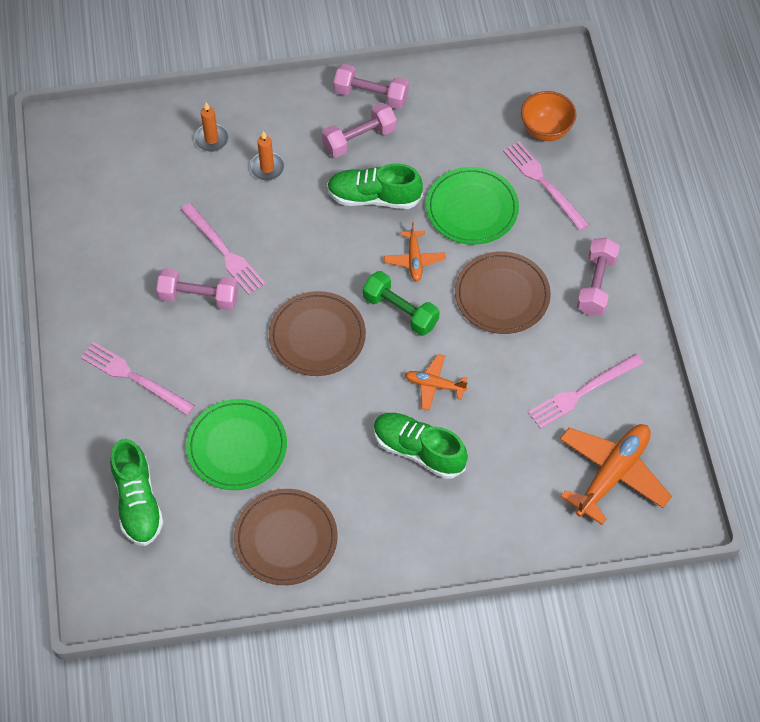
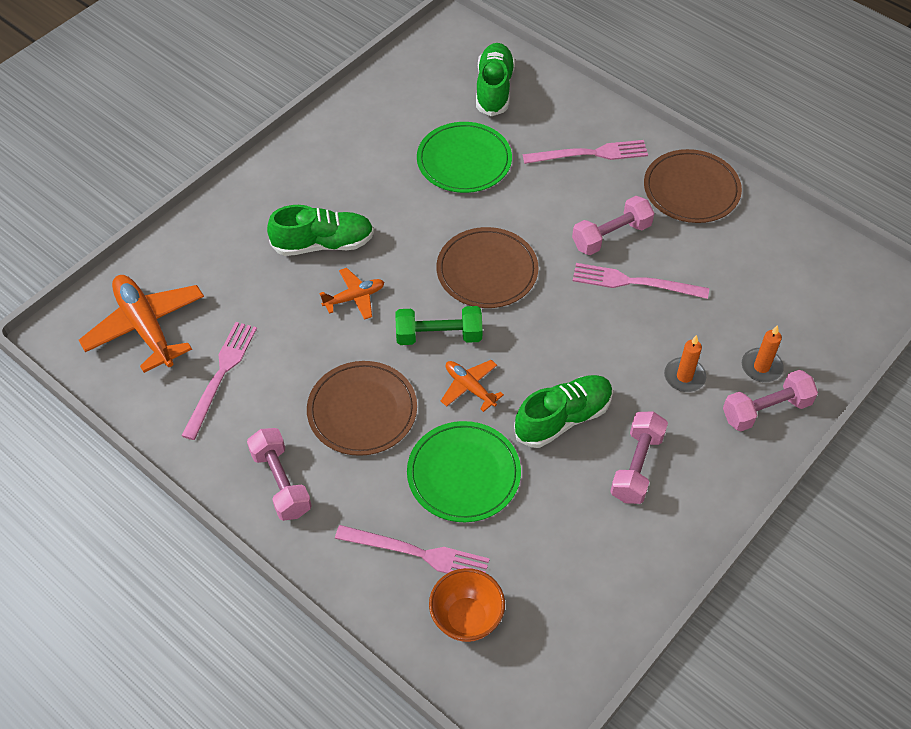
camera: 140 degrees right, 5 degrees down
green shoe [110,439,164,546] -> green shoe turned 60 degrees clockwise [476,43,515,116]
brown plate [234,489,338,585] -> brown plate moved to [644,149,742,223]
pink dumbbell [333,64,409,109] -> pink dumbbell moved to [723,370,818,431]
orange plane [560,424,672,525] -> orange plane turned 150 degrees clockwise [79,275,204,373]

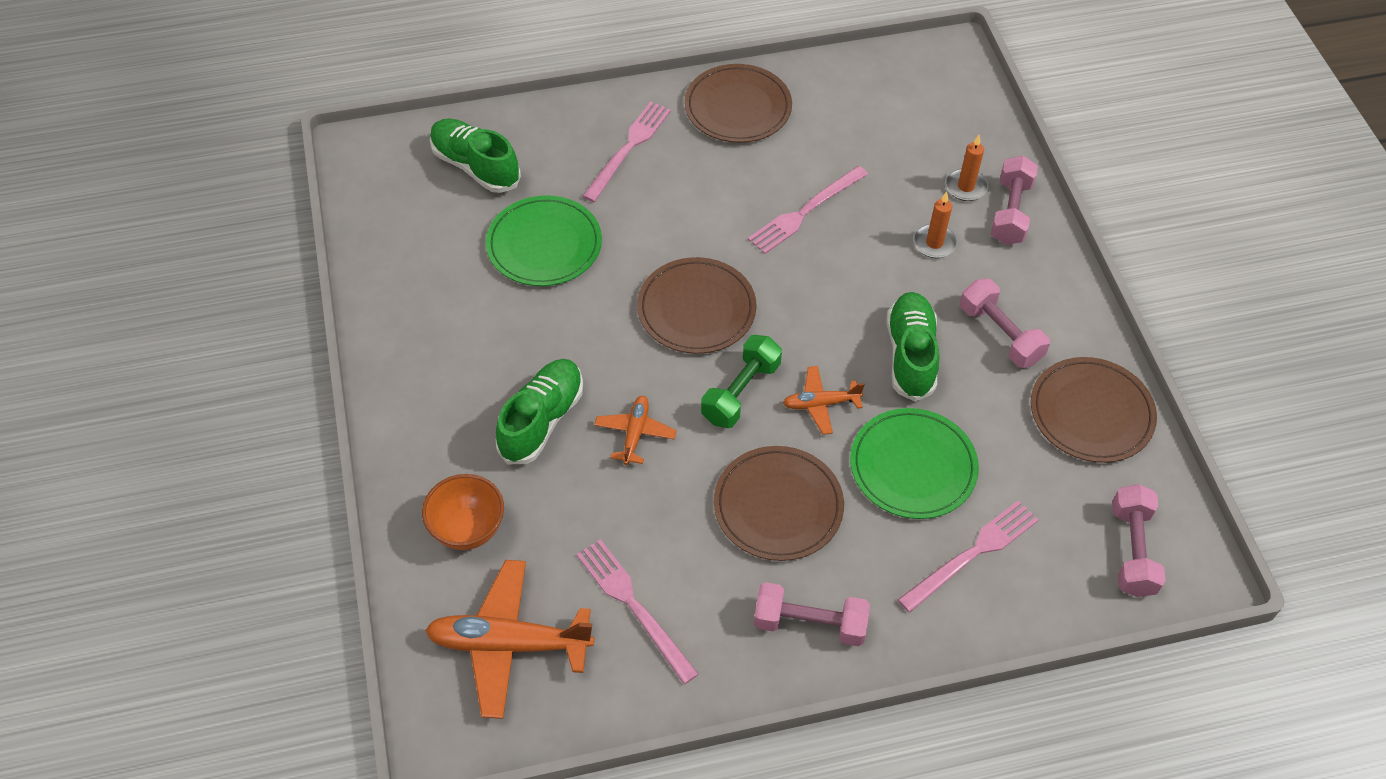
camera: 55 degrees left, 0 degrees up
orange bowl [429,568,505,642] -> orange bowl moved to [422,474,504,550]
pink dumbbell [572,196,654,255] -> pink dumbbell moved to [1112,484,1166,597]
none -> brown plate [1031,357,1157,463]

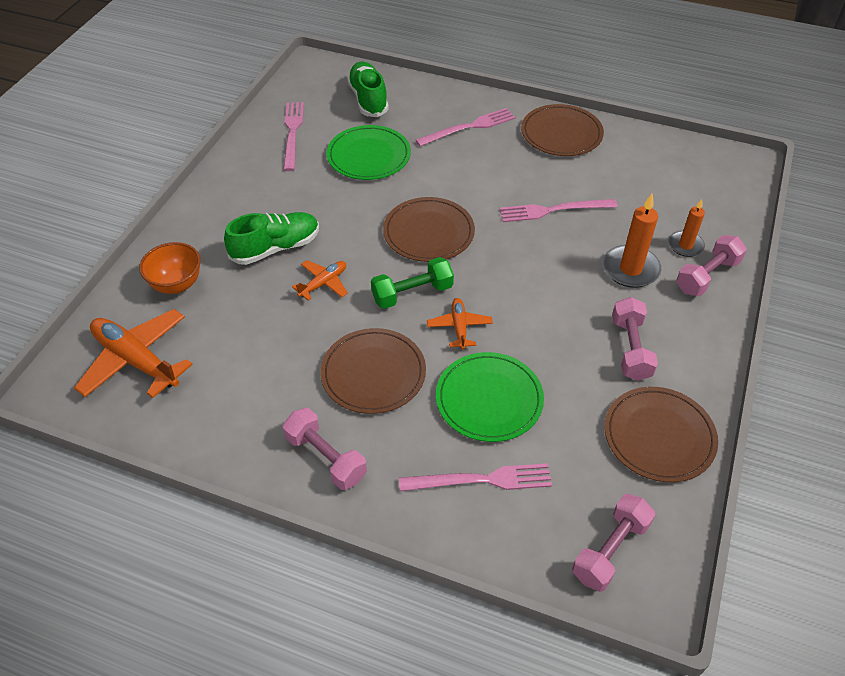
camera: 35 degrees right, 5 degrees down
pink fork [576,539,699,684] -> pink fork moved to [283,102,304,171]
orange plane [783,366,865,435] -> orange plane turned 60 degrees clockwise [427,298,493,350]
green shoe [887,292,940,402] -> none
orange candle [913,192,958,258] -> orange candle [603,194,661,288], size x1.57

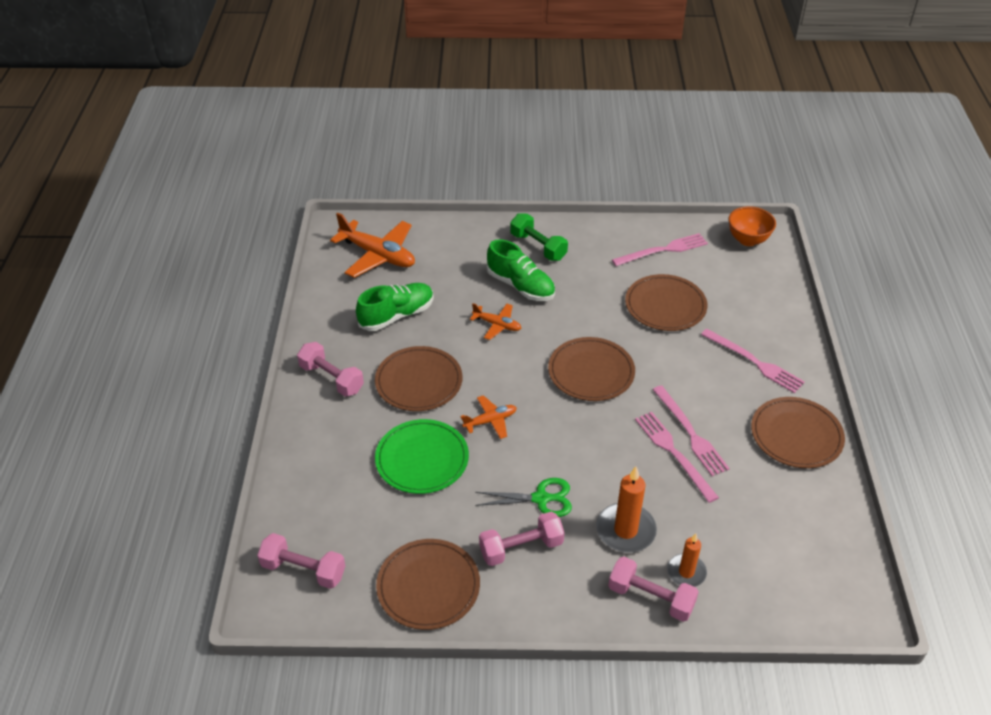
camera: 70 degrees right, 5 degrees down
orange plane [74,309,193,398] -> orange plane turned 105 degrees clockwise [330,213,415,278]
orange bowl [139,242,201,294] -> orange bowl moved to [728,206,776,246]
pink dumbbell [283,408,367,490] -> pink dumbbell turned 75 degrees counterclockwise [297,342,364,396]
green plate [326,125,411,180] -> brown plate [625,274,708,331]
green shoe [347,62,389,117] -> green shoe moved to [356,283,434,331]
green dumbbell [371,257,454,309] -> green dumbbell moved to [510,213,568,261]
pink fork [399,463,552,491] -> pink fork moved to [652,385,730,476]
none -> green scissors [475,478,572,517]

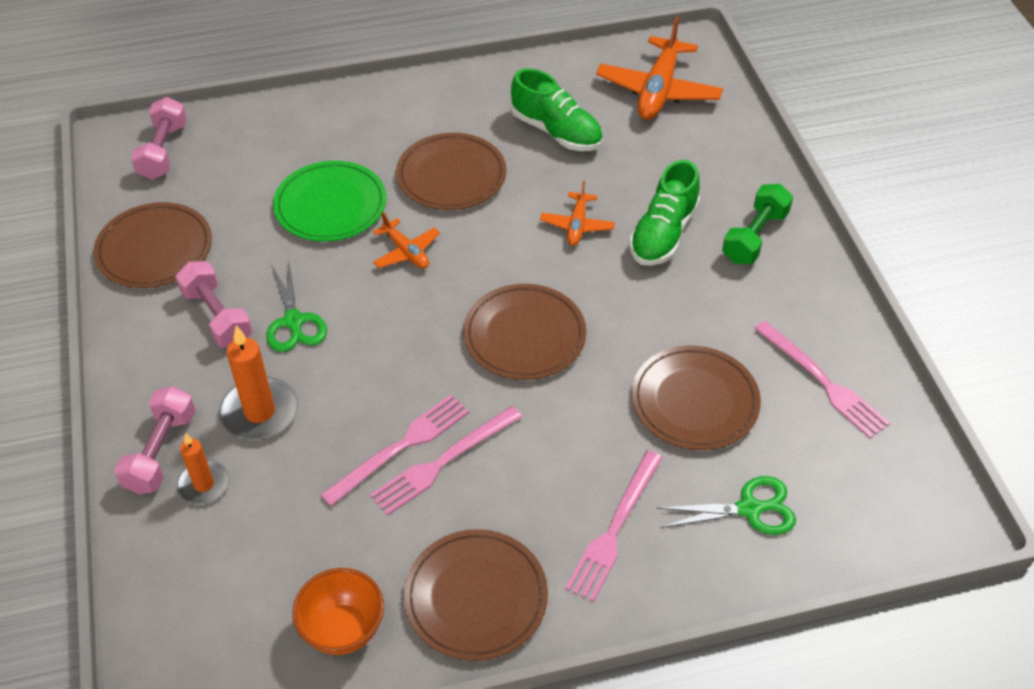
camera: 75 degrees right, 5 degrees up
pink dumbbell [297,342,364,396] -> none
orange bowl [728,206,776,246] -> orange bowl moved to [292,568,384,655]
none -> green scissors [656,476,796,535]

